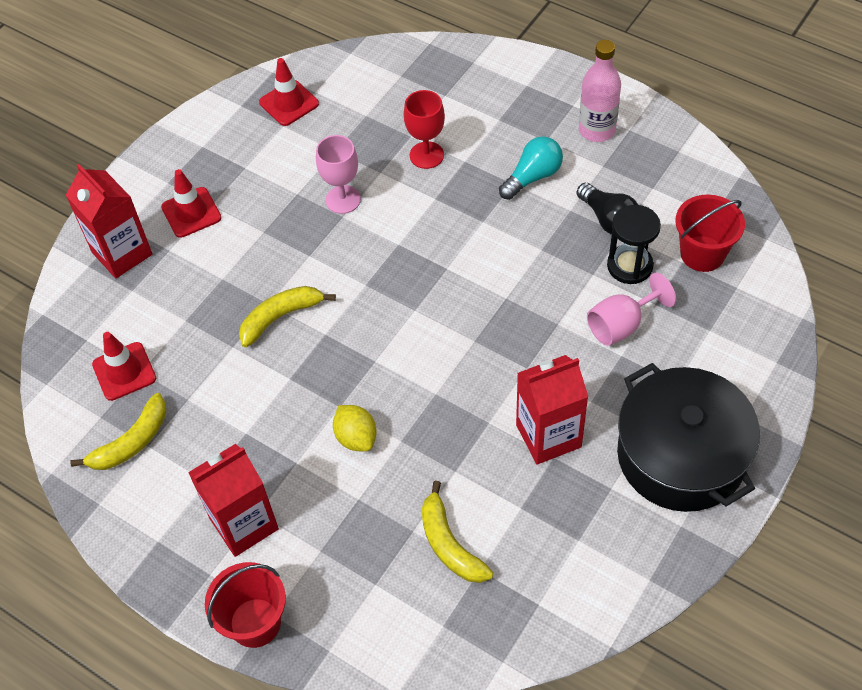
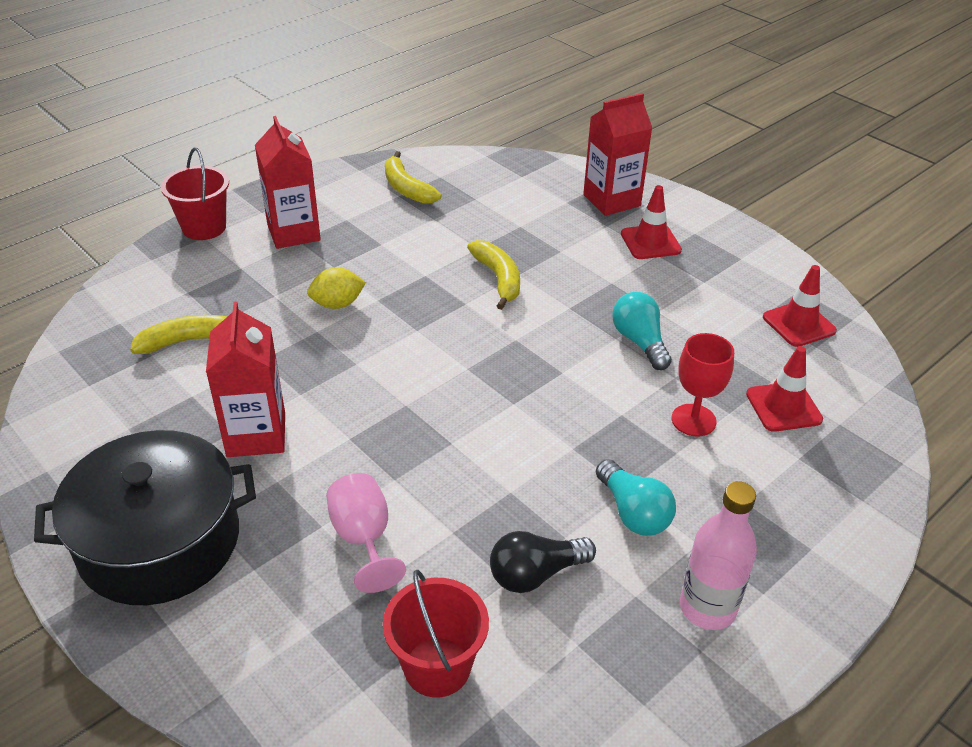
camera: 100 degrees right, 15 degrees down
red traffic cone [92,332,156,401] -> red traffic cone moved to [746,346,823,432]
pink goblet [316,135,361,214] -> turquoise light bulb [612,292,672,370]
black hourglass [607,205,661,284] -> none

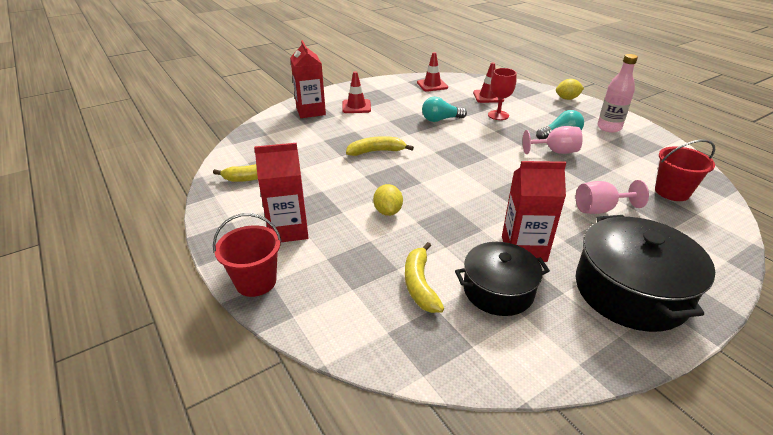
camera: 80 degrees left, 5 degrees down
black light bulb [490,531,596,593] -> none
none -> black pot [455,242,550,316]
none -> pink goblet [523,126,583,154]
none -> yellow lemon [556,79,584,100]

